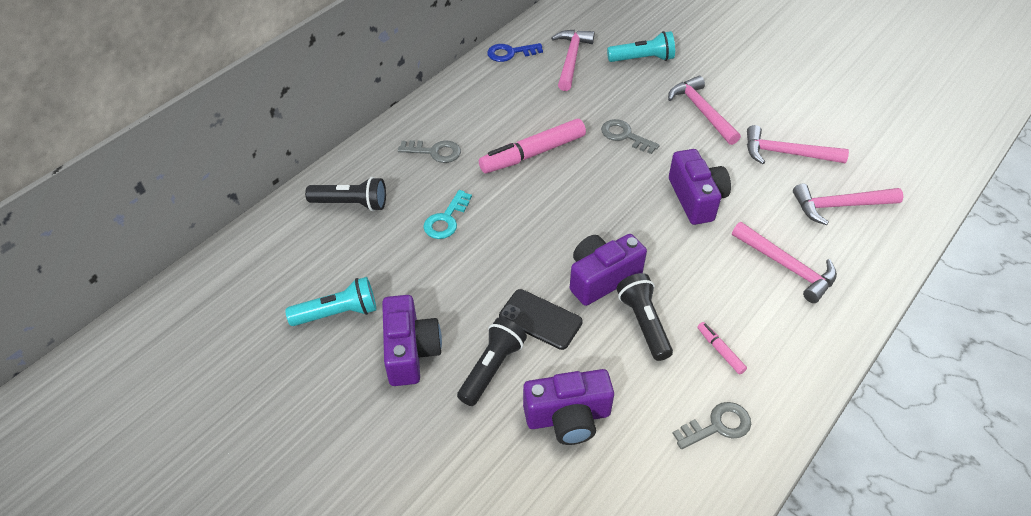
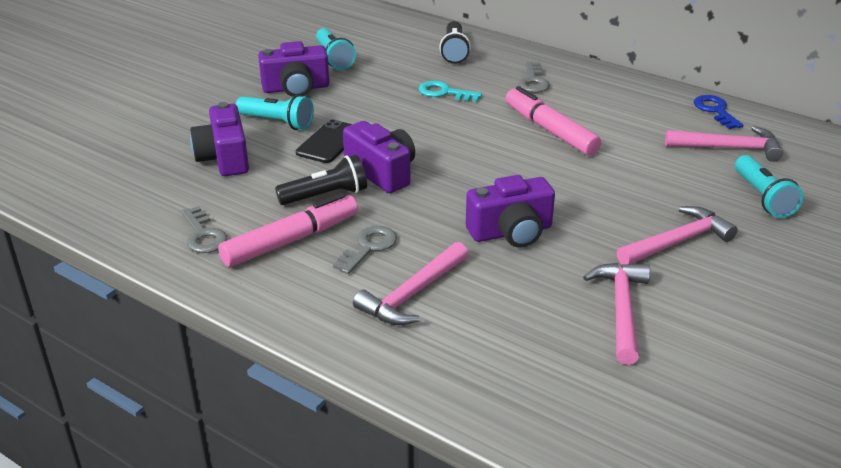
camera: 85 degrees right, 15 degrees down
black flashlight [457,317,527,406] -> turquoise flashlight [236,95,314,130]
grey key [601,119,660,154] -> grey key moved to [333,226,397,274]
pink marker [697,322,747,375] -> pink marker [218,193,358,267], size x2.17
pink hammer [793,184,903,225] -> none

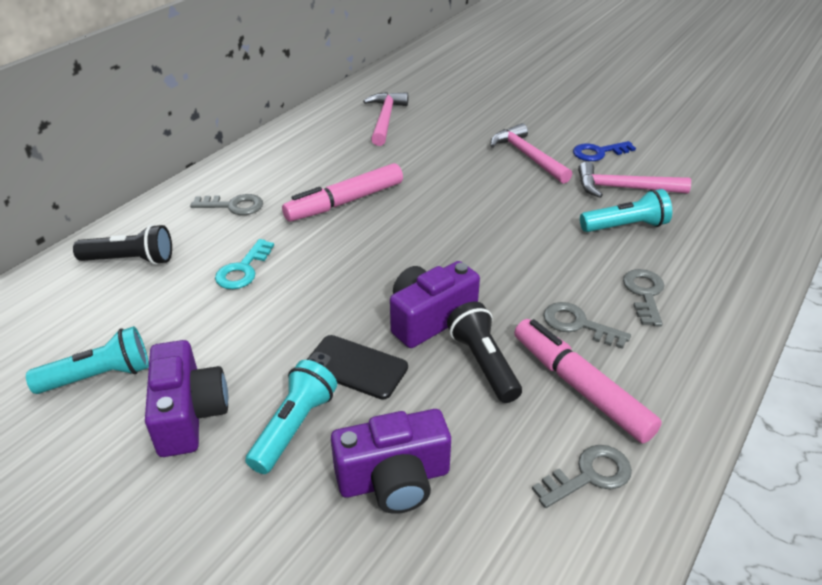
camera: 90 degrees left, 5 degrees up
pink hammer [353,242,468,325] -> grey key [623,269,664,326]
purple camera [466,175,555,248] -> none
blue key [694,95,743,129] -> blue key moved to [573,141,636,161]
turquoise flashlight [735,155,804,218] -> turquoise flashlight moved to [580,189,672,232]

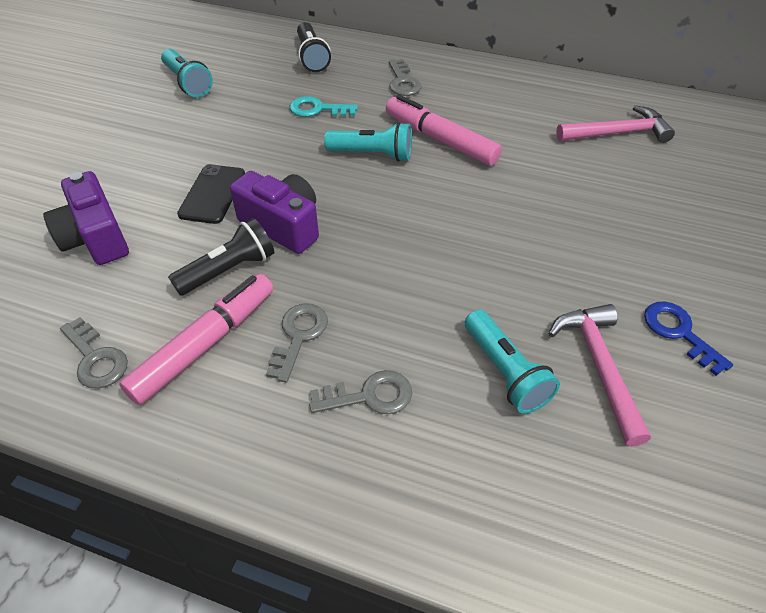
camera: 75 degrees right, 10 degrees up
purple camera [145,340,228,457] -> none
turquoise flashlight [245,360,337,474] -> turquoise flashlight moved to [324,122,412,162]
pink hammer [490,123,572,184] -> none

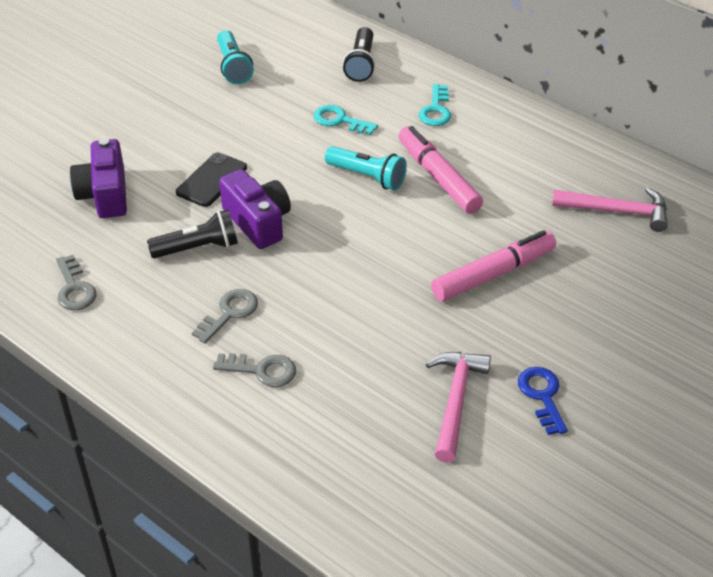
camera: 20 degrees right, 5 degrees down
pink marker [119,274,273,405] -> pink marker moved to [431,230,556,302]
grey key [389,59,422,96] -> turquoise key [419,84,451,126]
turquoise flashlight [465,310,560,414] -> none

